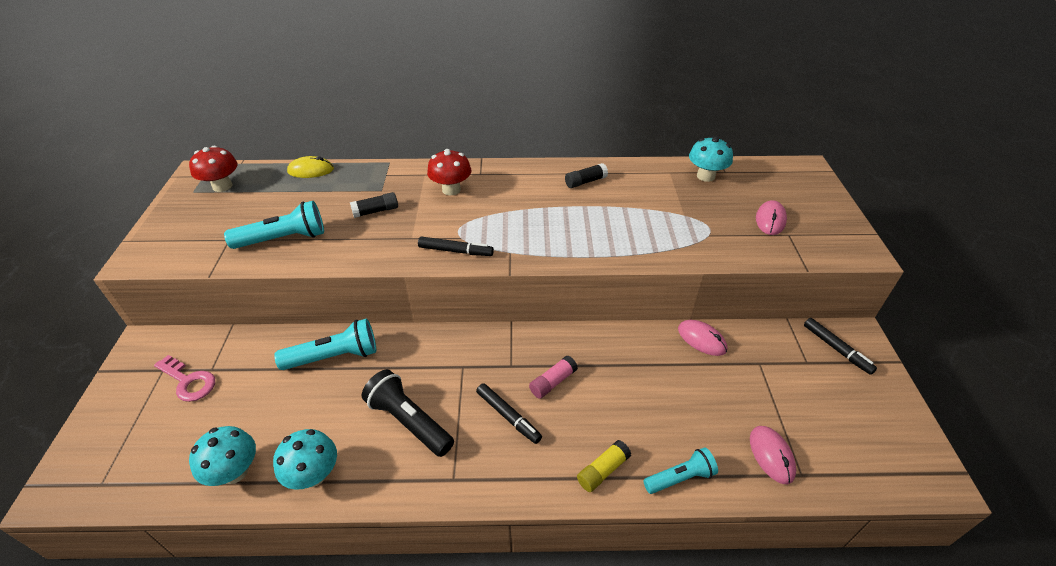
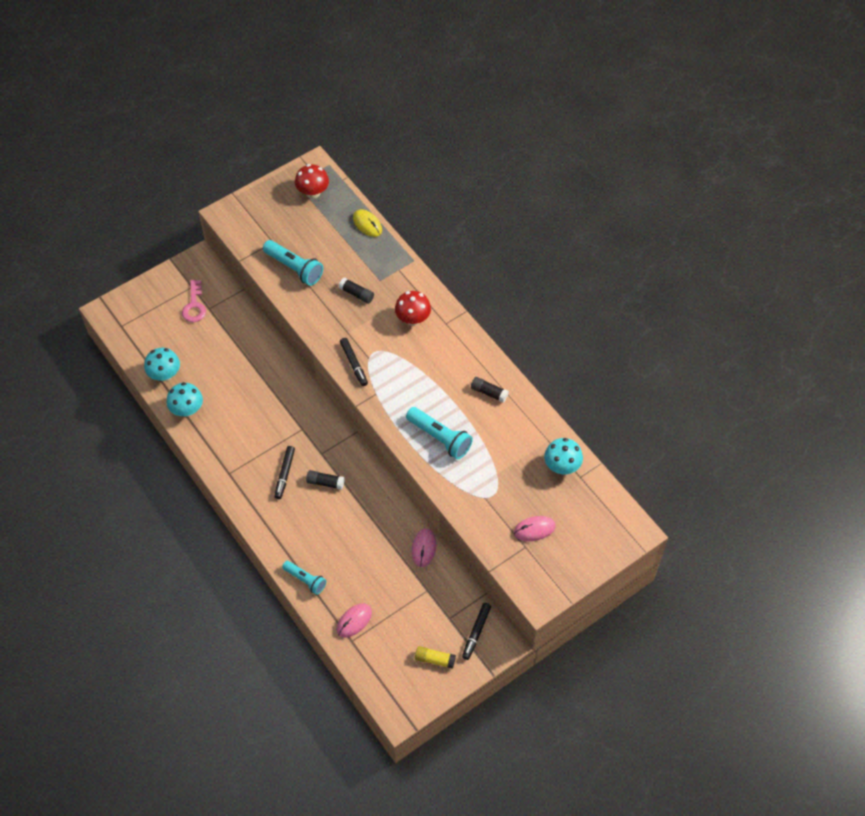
camera: 55 degrees right, 15 degrees up
turquoise flashlight [274,318,376,370] -> turquoise flashlight moved to [406,407,473,459]
black flashlight [362,369,454,457] -> none
pink glue stick [529,356,578,399] -> black glue stick [306,470,345,490]
yellow glue stick [577,440,631,492] -> yellow glue stick moved to [415,646,456,669]

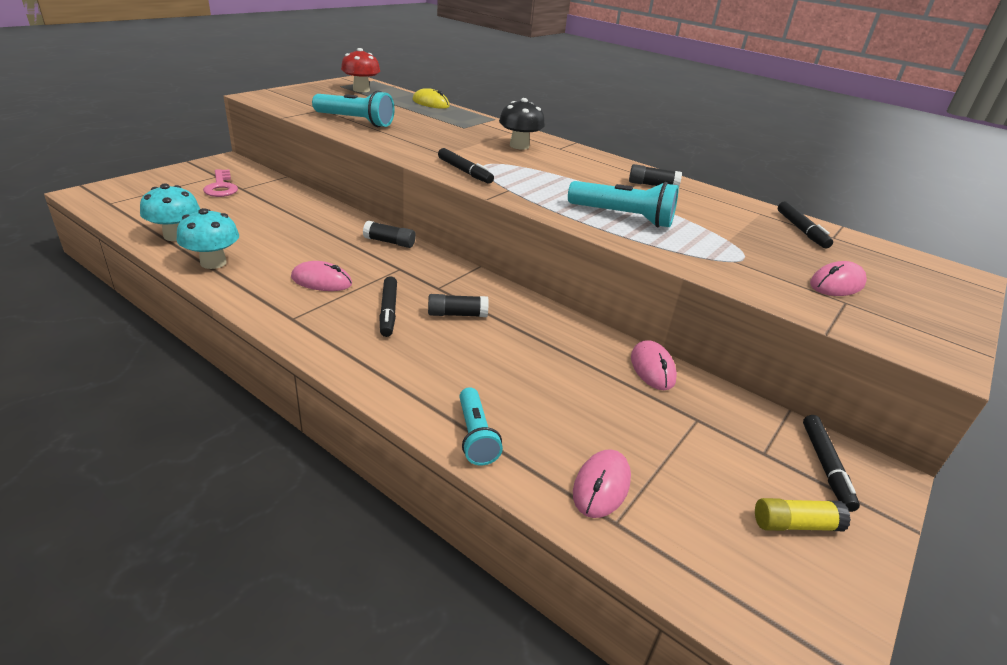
camera: 20 degrees left, 25 degrees down
turquoise flashlight [282,561,326,595] -> turquoise flashlight turned 60 degrees clockwise [459,387,503,465]
black glue stick [339,277,374,304] -> black glue stick moved to [363,221,416,248]
red mushroom [395,291,431,326] -> black mushroom [499,98,545,150]
turquoise mushroom [544,438,583,474] -> black marker [778,201,833,248]
none -> pink mouse [291,261,352,291]

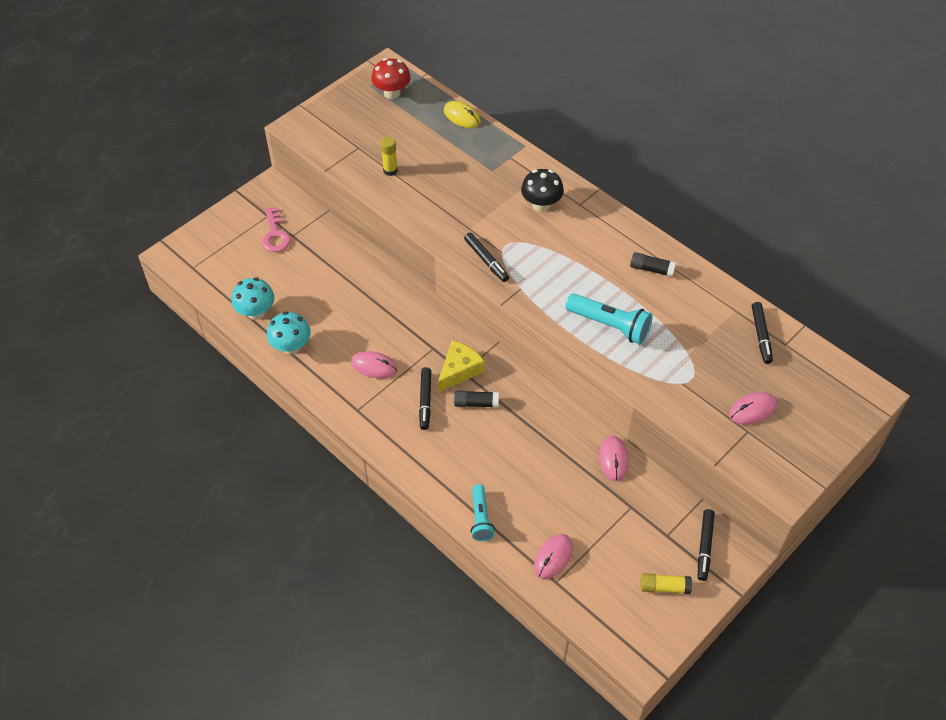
camera: 10 degrees right, 20 degrees up
turquoise flashlight [312,90,395,127] -> yellow glue stick [381,137,398,176]
black glue stick [363,221,416,248] -> none
none -> yellow cheese [438,340,485,393]

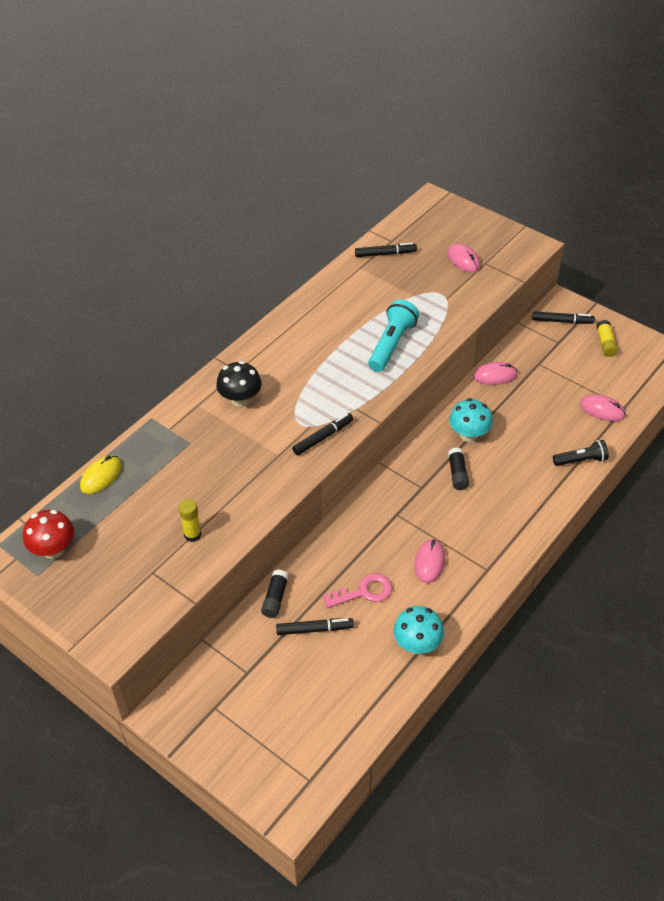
camera: 95 degrees left, 5 degrees down
turquoise mushroom [231,278,275,320] -> turquoise mushroom moved to [449,398,493,442]
pink key [262,207,291,252] -> pink key moved to [323,573,393,608]
black marker [419,367,431,430] -> black marker moved to [276,618,354,635]
yellow cheese [438,340,485,393] -> none
turquoise flashlight [471,484,495,541] -> black flashlight [553,440,609,466]
black glue stick [630,252,676,277] -> black glue stick moved to [261,569,289,618]

